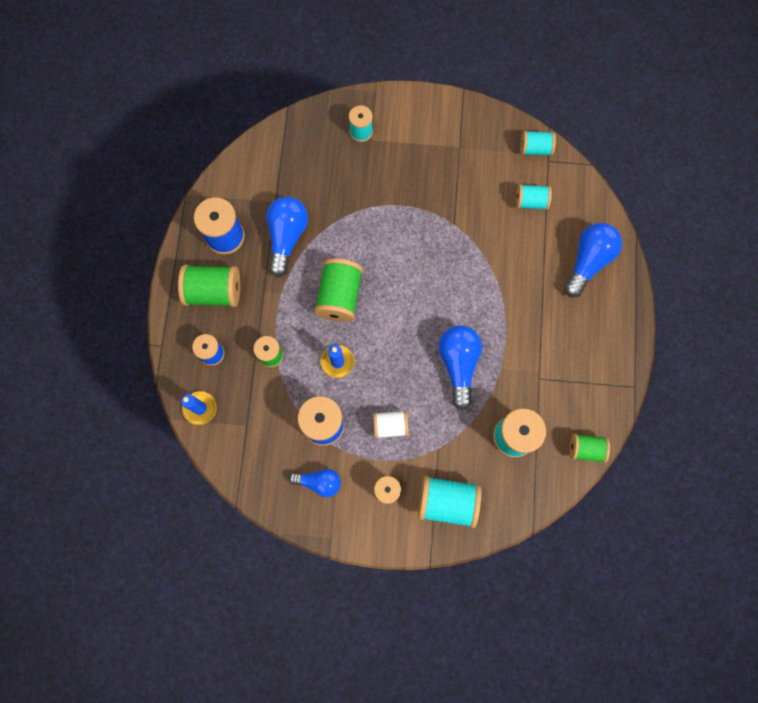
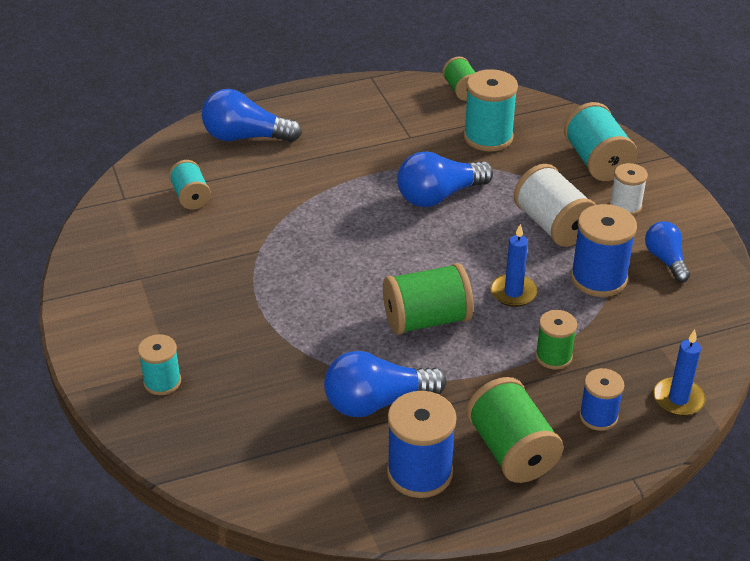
camera: 115 degrees left, 35 degrees down
white spool [373,410,409,439] -> white spool [513,164,596,247], size x1.64
turquoise spool [520,131,556,156] -> none

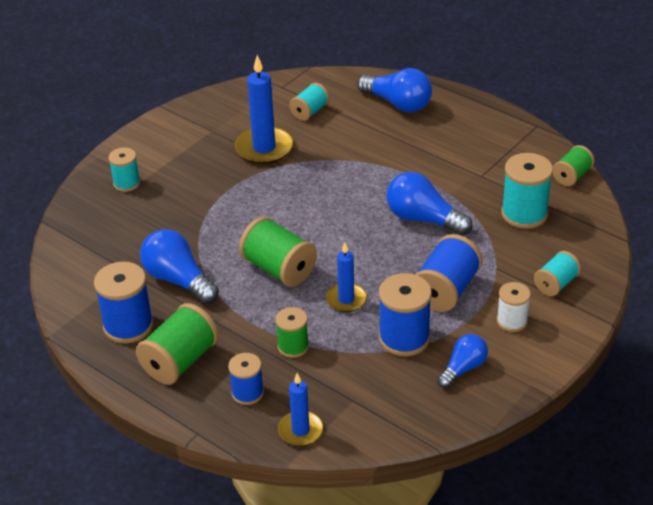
camera: 60 degrees right, 0 degrees up
blue light bulb [202,89,302,142] -> blue light bulb turned 150 degrees clockwise [357,68,432,112]
white spool [513,164,596,247] -> blue spool [415,234,483,312]
turquoise spool [564,102,637,181] -> turquoise spool [534,251,581,296], size x0.61
none -> blue candle [235,55,293,164]

